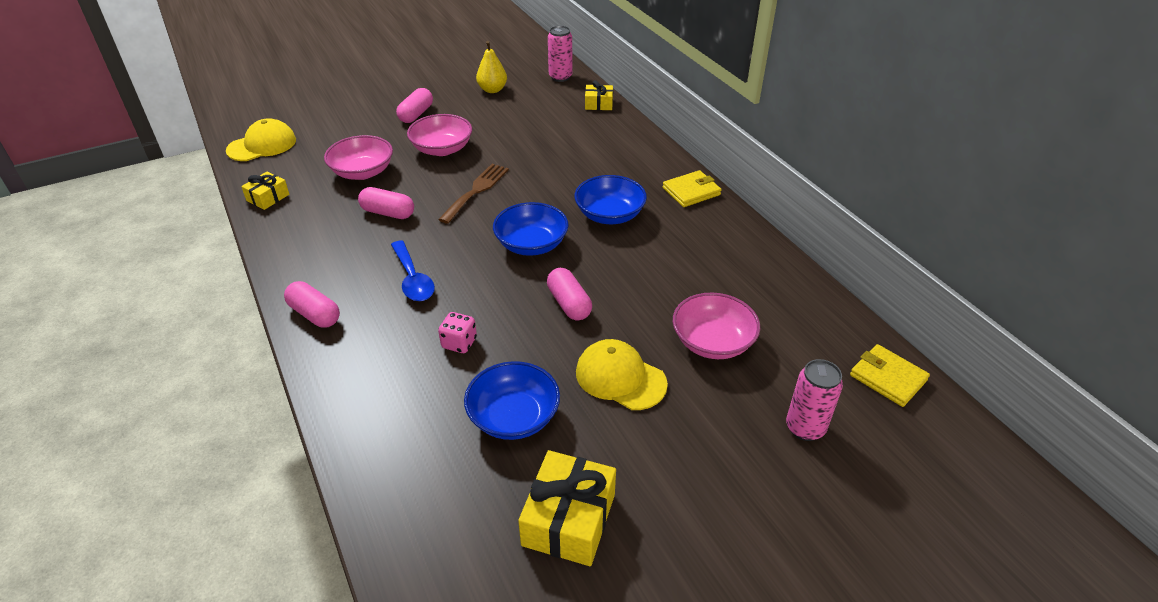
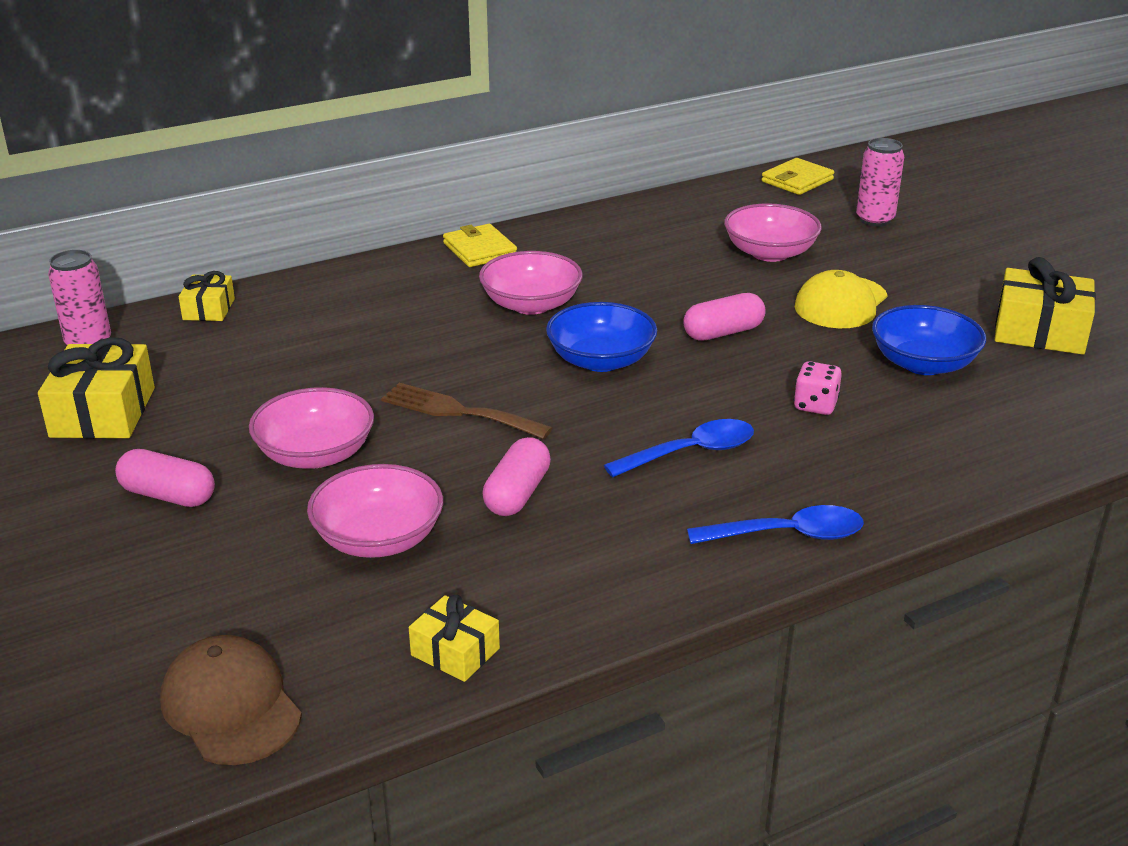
camera: 90 degrees left, 10 degrees down
yellow cap [226,118,296,161] -> brown cap [161,635,302,765]
pink capsule [284,281,340,328] -> blue spoon [687,505,864,544]
yellow pear [476,41,507,93] -> yellow gift [38,337,155,439]
blue bowl [574,175,647,224] -> pink bowl [479,251,583,315]

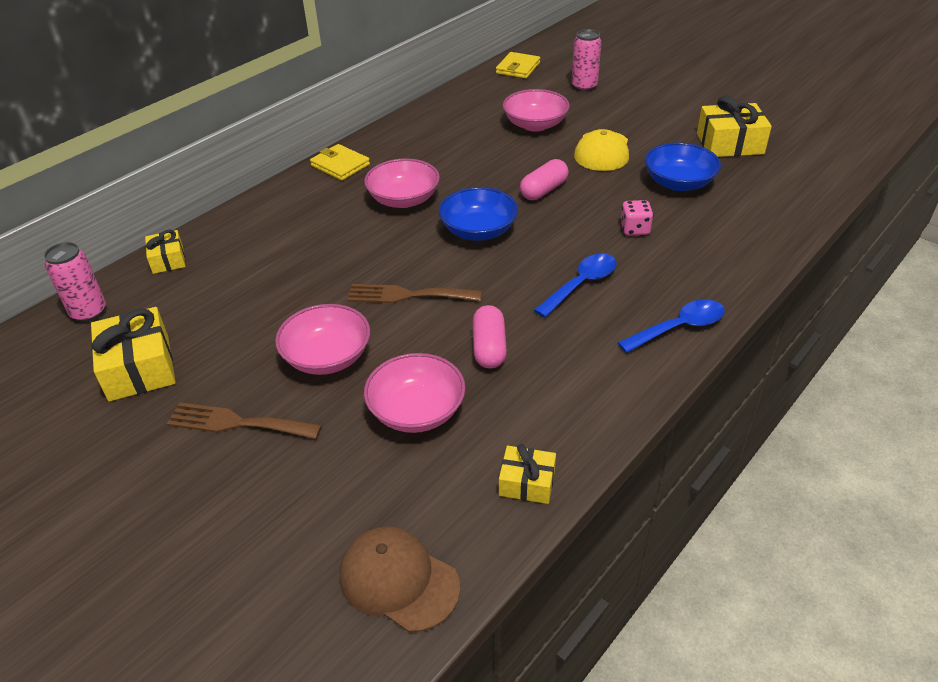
camera: 20 degrees left, 10 degrees up
pink capsule [115,449,215,507] -> brown fork [167,402,322,439]

